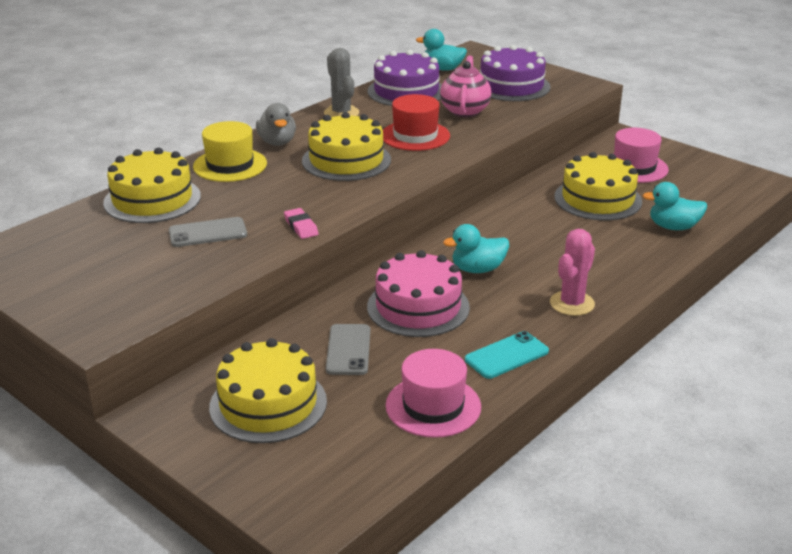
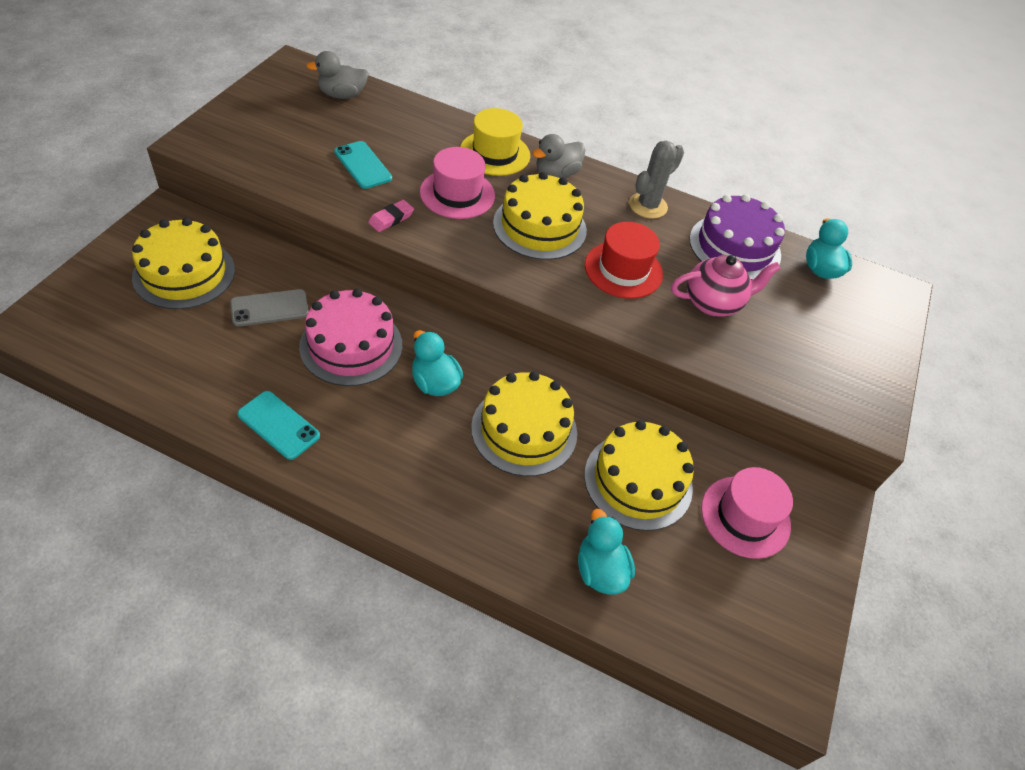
camera: 65 degrees right, 20 degrees up
yellow cake [103,148,201,223] -> yellow cake moved to [471,371,577,476]
grey phone [169,217,247,247] -> turquoise phone [334,141,392,189]
pink hat [386,349,481,438] -> pink hat moved to [420,147,495,219]
purple cake [480,45,550,101] -> none
pink cactus [550,229,595,316] -> none
none -> grey duck [306,51,369,99]

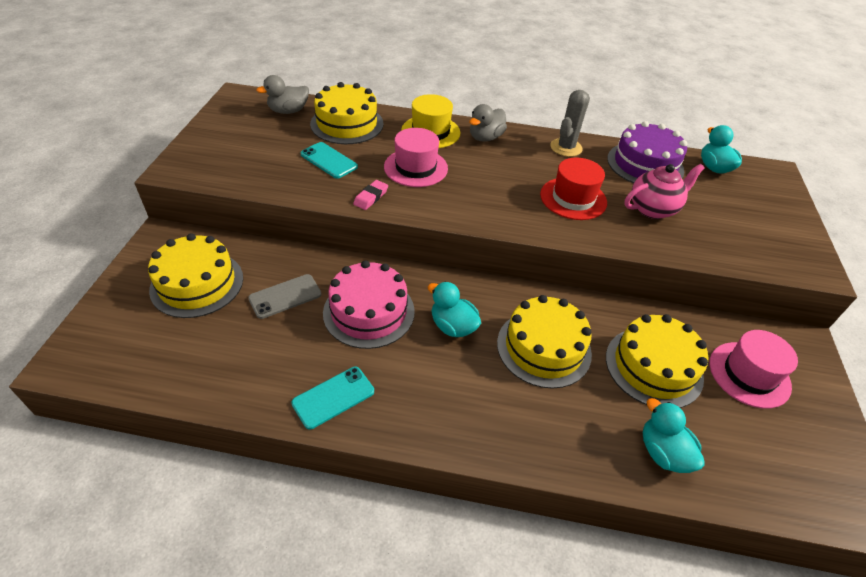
camera: 10 degrees left, 5 degrees down
turquoise phone [237,391,320,460] -> turquoise phone turned 60 degrees counterclockwise [291,367,374,429]
yellow cake [493,172,587,260] -> yellow cake moved to [310,82,384,144]

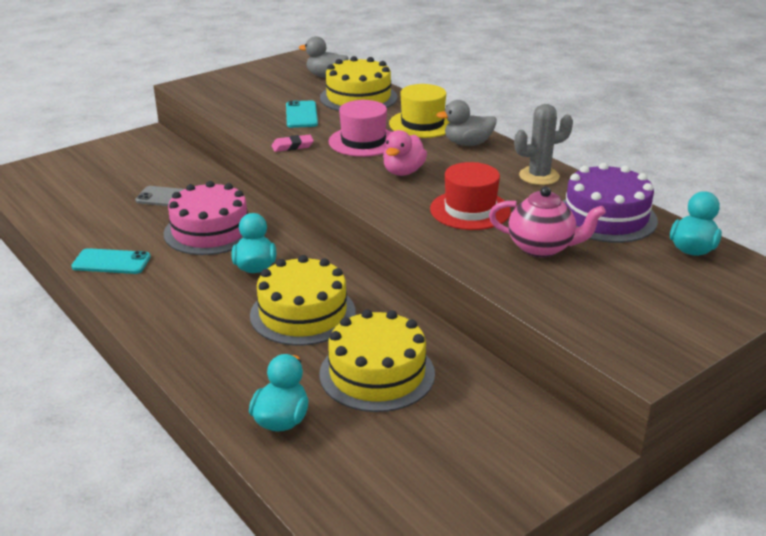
camera: 45 degrees right, 15 degrees down
yellow cake [148,233,243,318] -> none
pink hat [709,330,798,409] -> none
none -> pink duck [383,130,427,176]

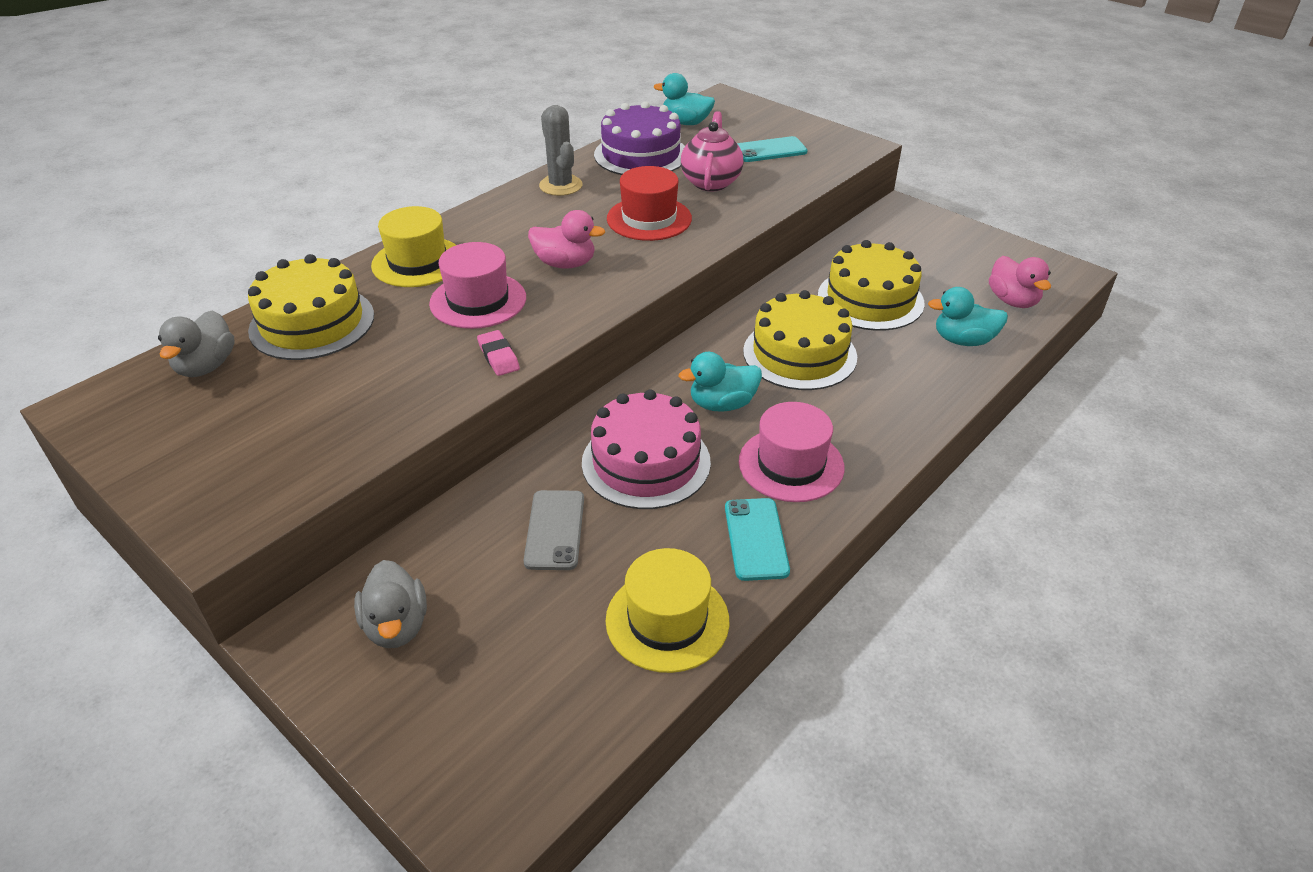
camera: 100 degrees left, 10 degrees up
turquoise phone [286,101,318,128] -> turquoise phone moved to [737,136,807,162]
grey duck [436,100,497,146] -> grey duck moved to [354,560,427,648]
none -> yellow hat [606,548,729,673]
none -> pink hat [739,402,845,502]
none -> pink duck [989,256,1051,308]

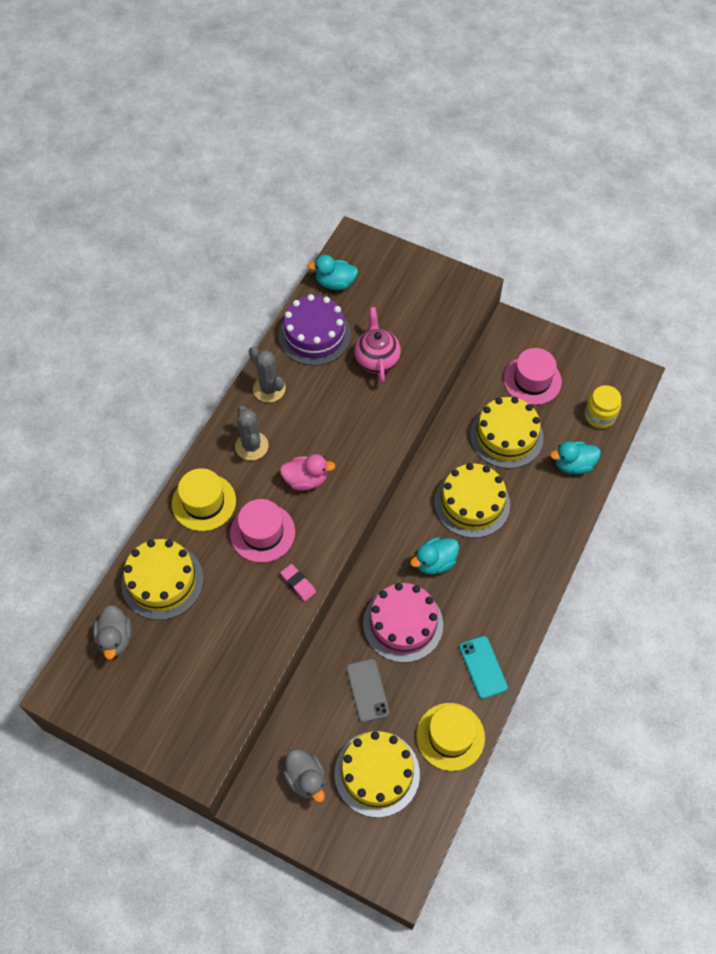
camera: 15 degrees left, 20 degrees up
red hat [607,166,692,241] -> none
turquoise phone [737,136,807,162] -> none
pink hat [739,402,845,502] -> pink hat moved to [504,348,562,405]
pink duck [989,256,1051,308] -> yellow jar [585,385,621,428]
none -> grey cactus [235,406,269,460]
none -> yellow cake [335,731,420,818]

